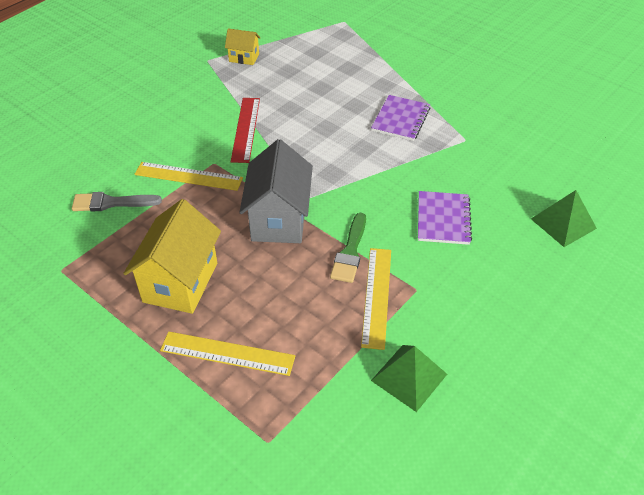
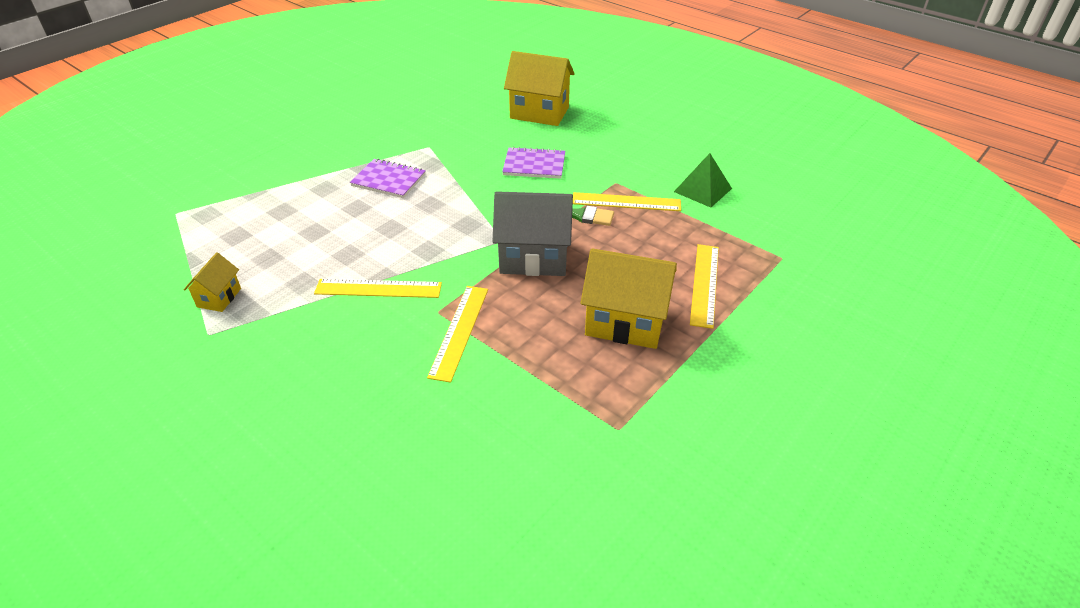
camera: 90 degrees left, 5 degrees down
grey brush [72,192,162,212] -> none
red ruler [231,98,260,163] -> yellow ruler [314,279,442,298]
green pyramid [531,190,597,247] -> yellow house [504,51,575,126]

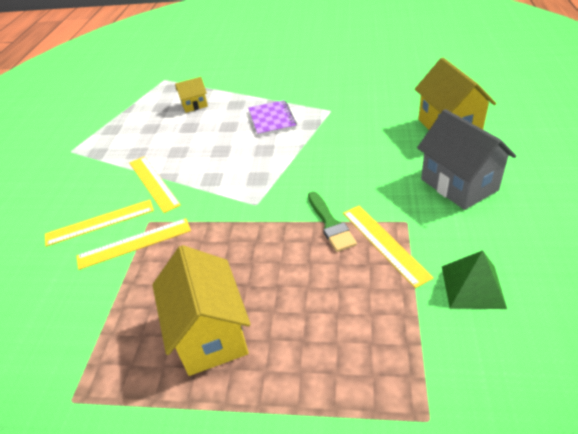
camera: 60 degrees right, 0 degrees up
yellow house [184,252,241,312] -> yellow house moved to [175,77,208,113]
grey house [492,191,573,276] -> grey house moved to [417,109,516,210]
purple notebook [502,147,565,179] -> none
yellow ruler [690,244,719,329] -> yellow ruler moved to [45,200,154,247]

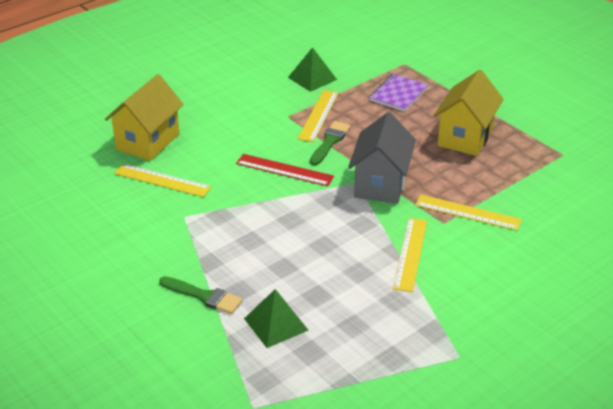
camera: 140 degrees left, 5 degrees down
yellow ruler [45,200,154,247] -> yellow ruler moved to [114,164,212,197]
yellow house [175,77,208,113] -> green pyramid [244,289,309,348]
purple notebook [248,100,297,136] -> purple notebook moved to [369,74,428,112]
grey house [417,109,516,210] -> grey house moved to [348,112,416,204]
none -> green brush [159,276,243,314]
none -> red ruler [236,154,334,186]

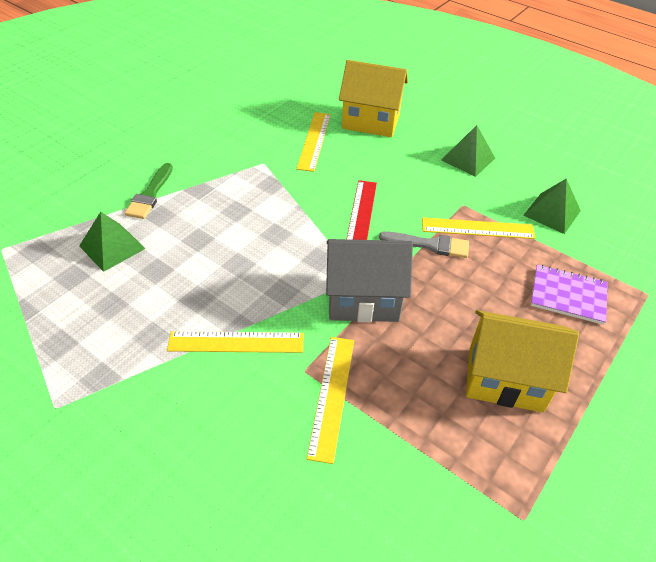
camera: 75 degrees right, 10 degrees up
green brush [310,121,351,165] -> grey brush [379,231,469,258]
none -> green pyramid [441,125,495,177]

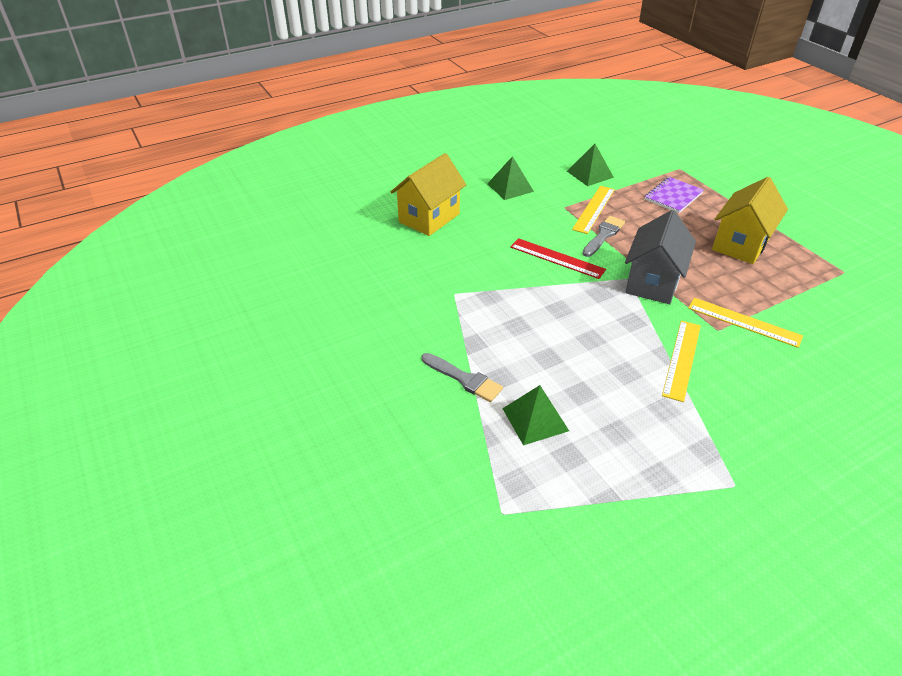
camera: 65 degrees left, 5 degrees down
green brush [124,163,173,219] -> grey brush [422,353,503,402]
yellow ruler [296,112,331,172] -> none

